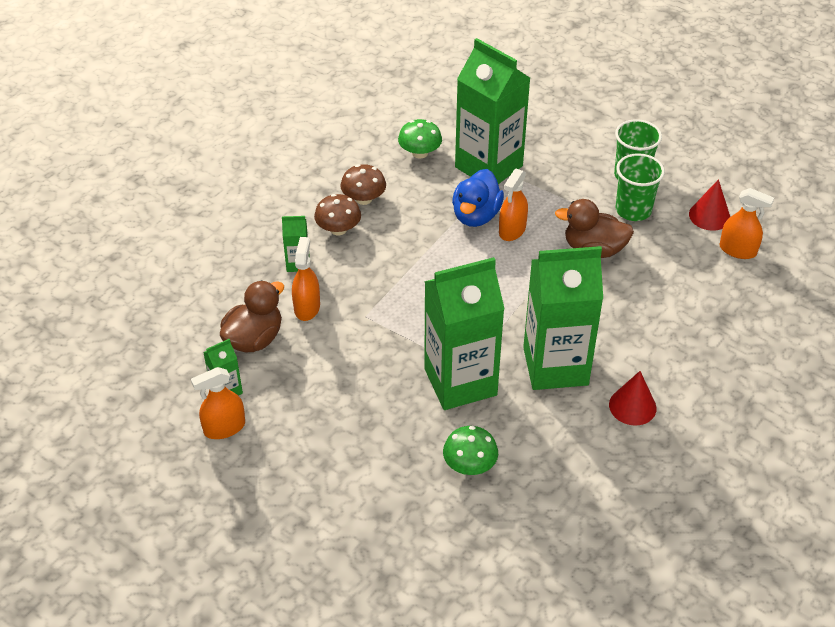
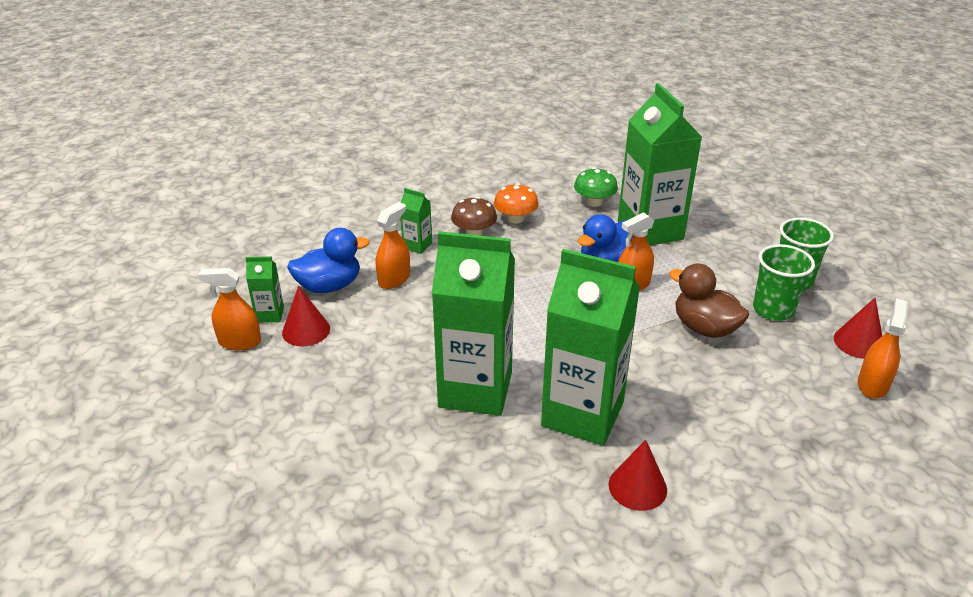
camera: 30 degrees right, 10 degrees down
brown duck [220,280,284,352] -> blue duck [287,228,370,293]
brown mushroom [340,164,386,205] -> orange mushroom [494,183,539,224]
green mushroom [443,426,498,475] -> none
orange spray bottle [719,188,774,259] -> orange spray bottle turned 120 degrees counterclockwise [858,298,908,399]
none -> red cone [282,286,330,346]

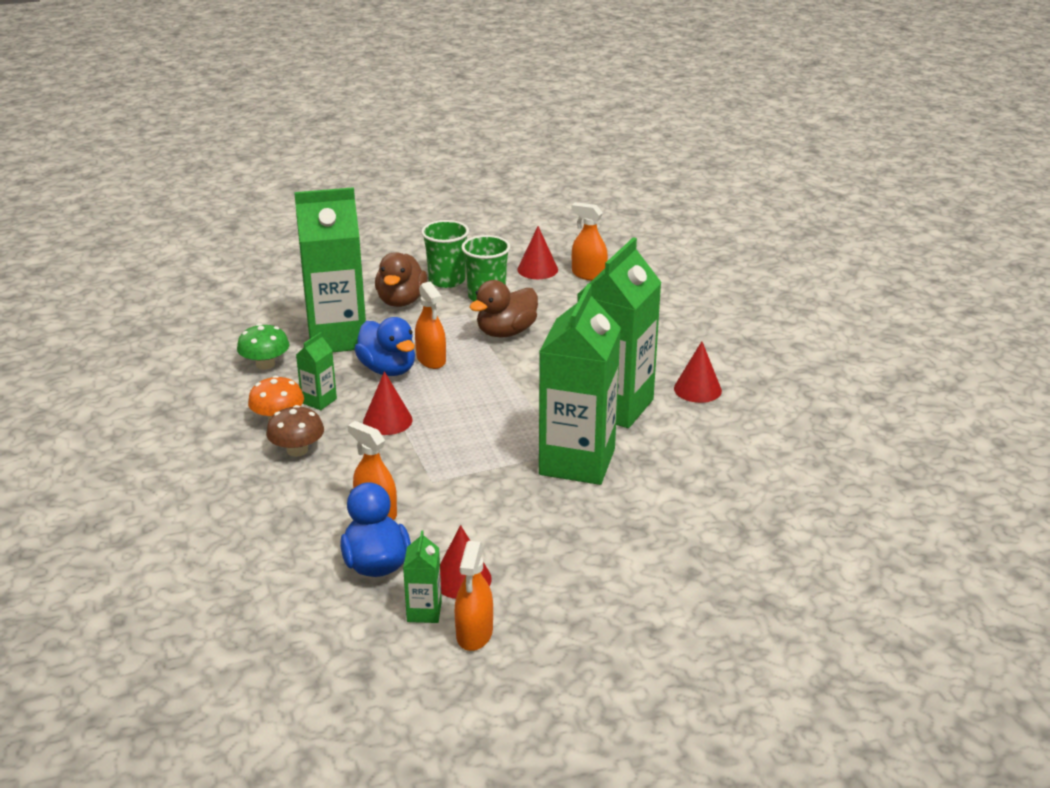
camera: 85 degrees left, 5 degrees down
green carton [400,188,432,254] -> green carton moved to [296,332,337,410]
none -> red cone [363,371,412,435]
none -> brown duck [375,252,427,307]

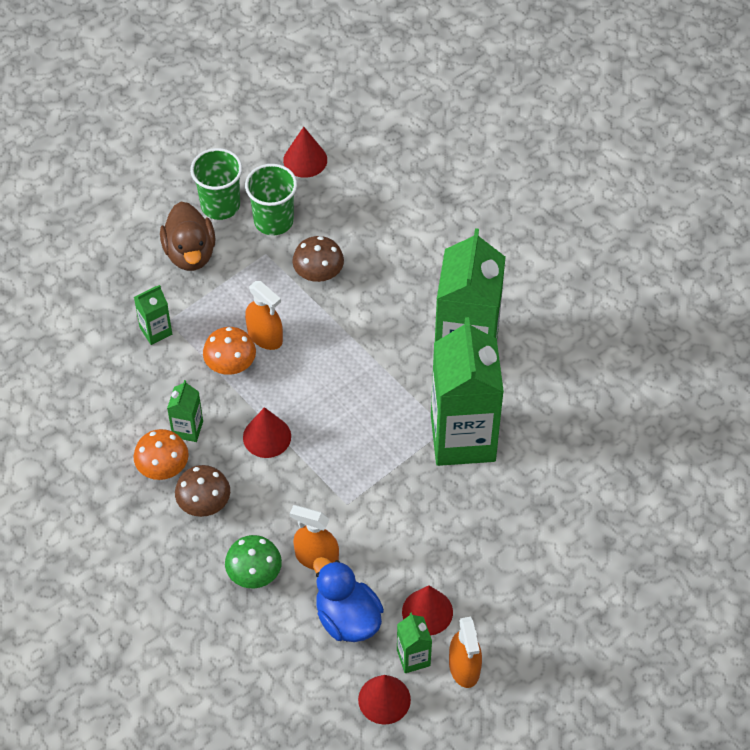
camera: 20 degrees left, 25 degrees up
green mushroom [237,324,289,370] -> green mushroom moved to [225,535,282,588]
green carton [294,187,366,352] -> green carton [134,285,172,345], size x0.43
blue duck [354,317,415,376] -> orange mushroom [203,327,256,375]
brown duck [470,280,538,338] -> brown mushroom [292,236,344,282]
orange spray bottle [571,202,608,281] -> none
red cone [674,341,722,403] -> red cone moved to [358,675,411,725]

